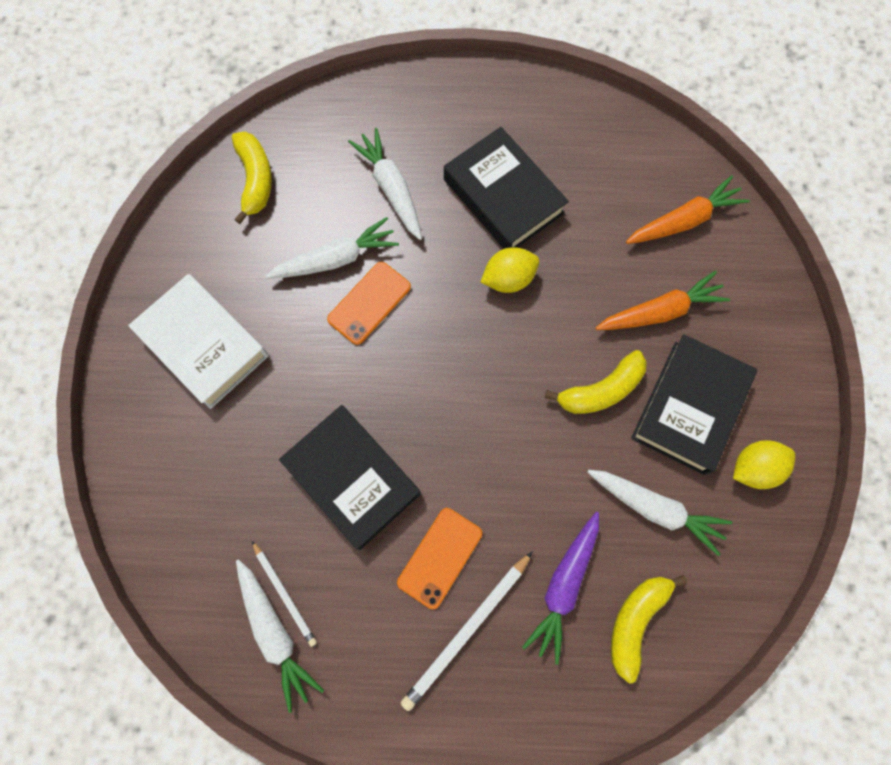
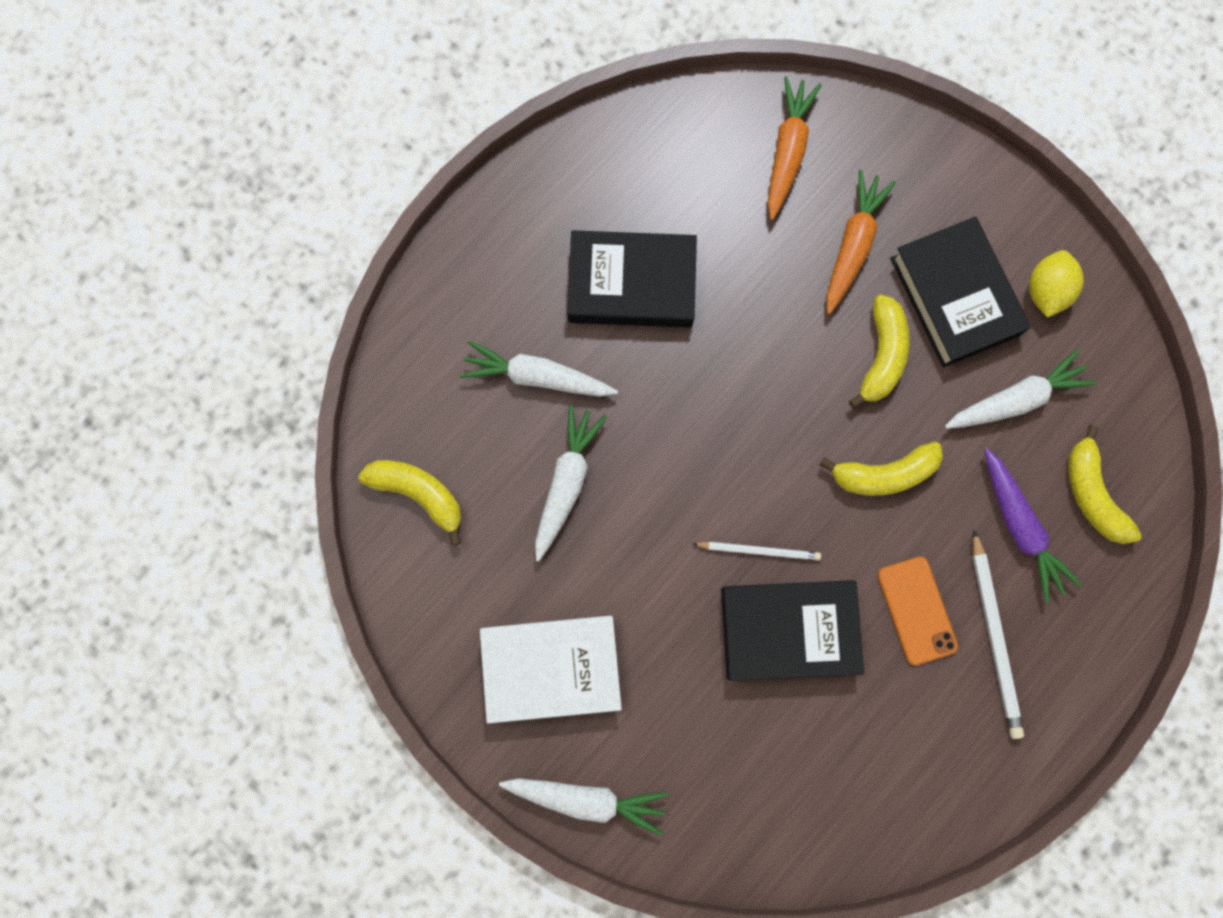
camera: 50 degrees left, 5 degrees up
white carrot [236,559,324,713] -> white carrot moved to [499,778,668,836]
white pencil [252,541,317,647] -> white pencil moved to [693,542,821,561]
orange phone [327,262,411,345] -> none
yellow lemon [481,247,539,293] -> none
none -> yellow banana [820,442,943,496]

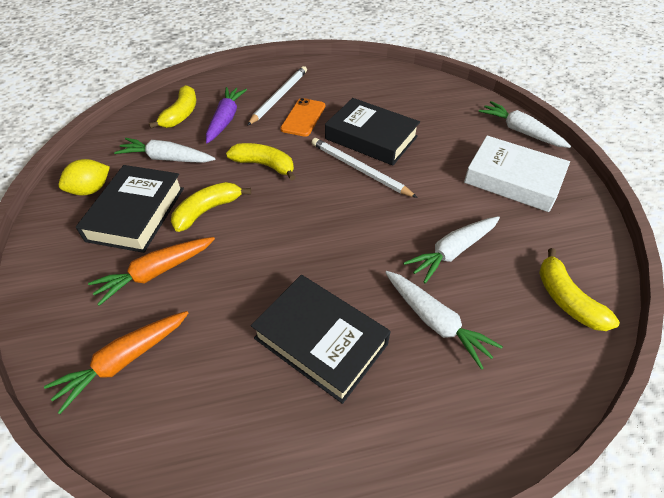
camera: 145 degrees left, 30 degrees down
white pencil [693,542,821,561] -> white pencil [312,138,418,198], size x1.60

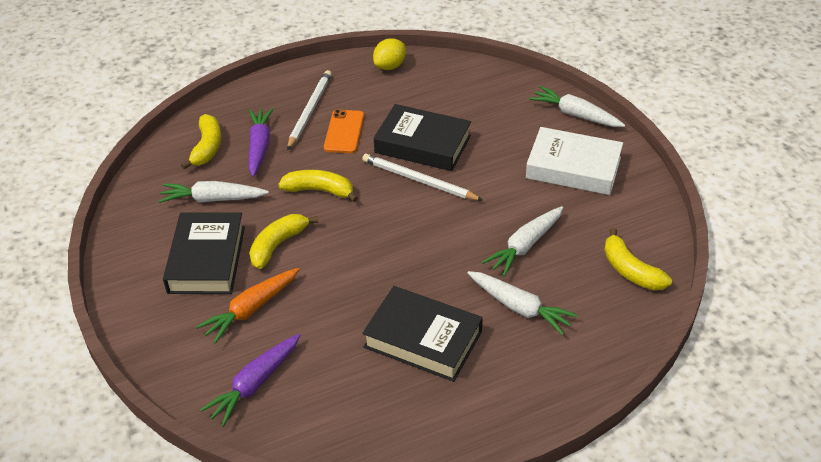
camera: 10 degrees left, 5 degrees down
orange carrot [44,311,189,414] -> purple carrot [200,334,300,427]
yellow lemon [58,159,110,196] -> yellow lemon moved to [373,38,406,70]

